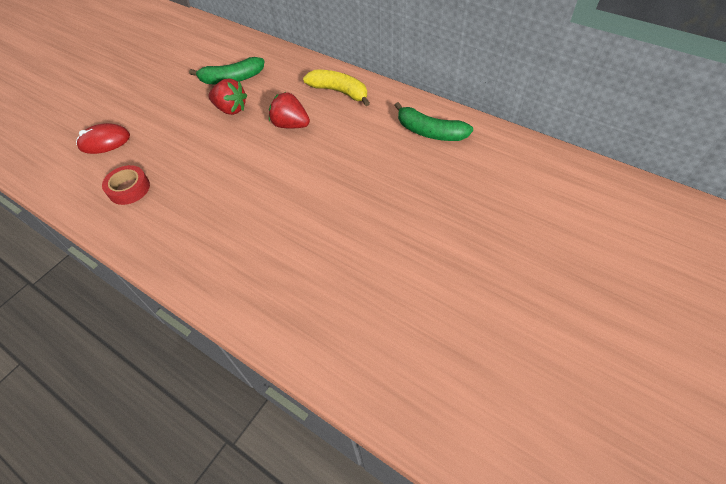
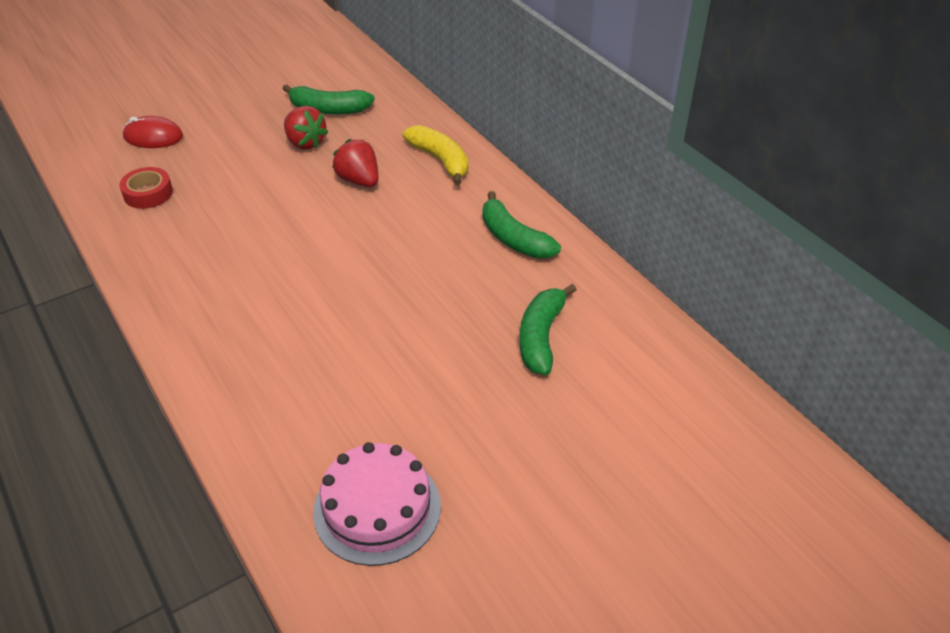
camera: 20 degrees right, 10 degrees down
none -> pink cake [313,442,441,566]
none -> green banana [520,284,577,375]

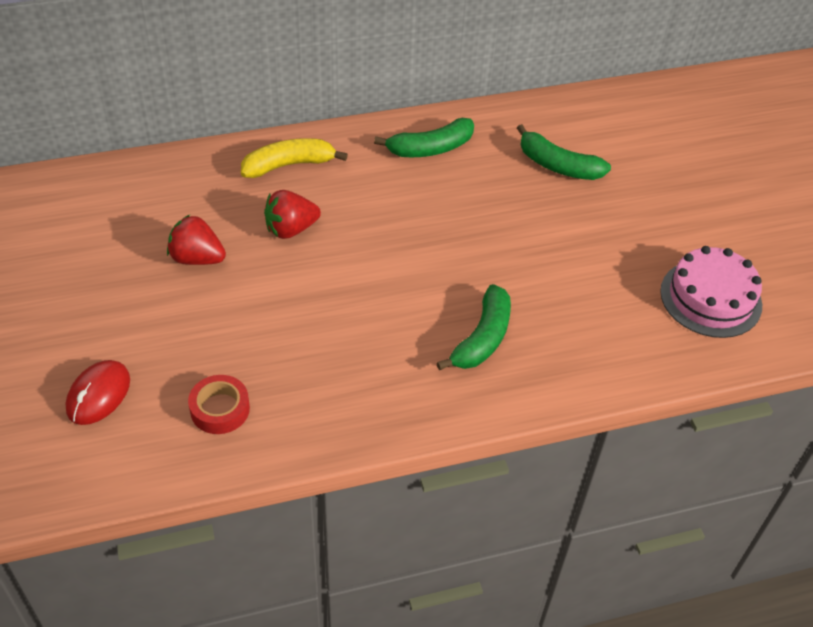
camera: 75 degrees left, 5 degrees up
green banana [283,84,375,114] -> green banana moved to [436,284,511,370]
red strawberry [284,106,328,149] -> red strawberry turned 135 degrees counterclockwise [167,215,226,265]

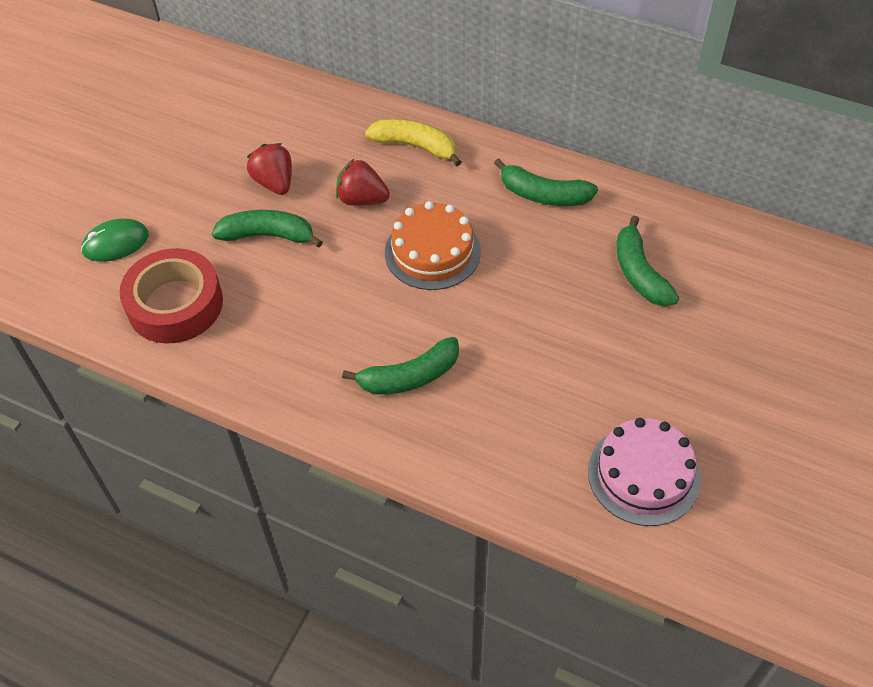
camera: 45 degrees right, 5 degrees up
red mouse [66,360,130,425] -> green mouse [81,219,149,262]
red tape [188,375,250,434] -> red tape [119,248,223,343], size x1.83
none -> green banana [212,210,323,248]
none -> orange cake [385,201,481,290]

